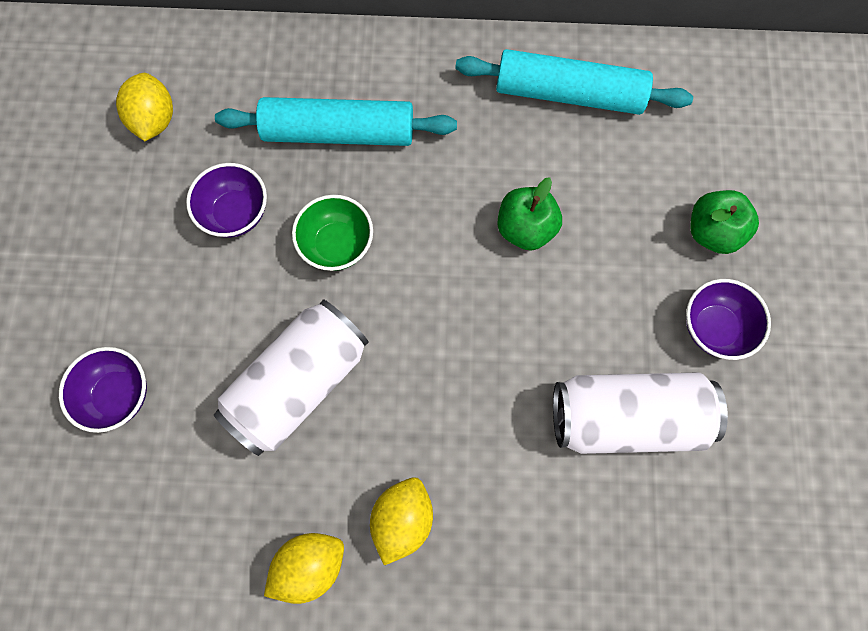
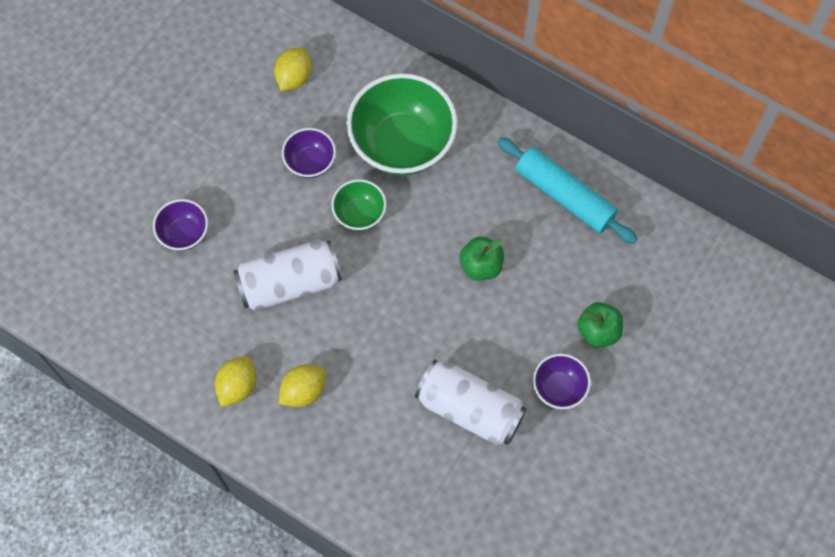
camera: 30 degrees right, 5 degrees down
turquoise rolling pin [215,97,457,146] -> green bowl [346,73,458,176]
yellow lemon [264,533,344,604] -> yellow lemon turned 60 degrees counterclockwise [215,356,256,407]

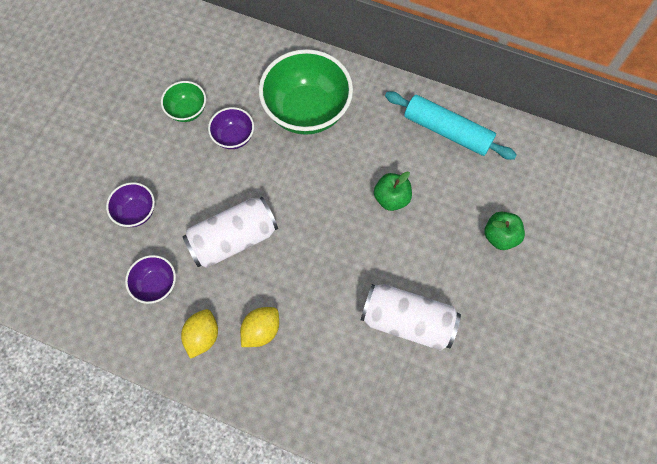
camera: 10 degrees left, 0 degrees up
yellow lemon [274,47,312,91] -> none
green bowl [331,179,386,231] -> green bowl moved to [161,81,206,122]
purple bowl [533,354,591,409] -> purple bowl moved to [125,255,176,304]

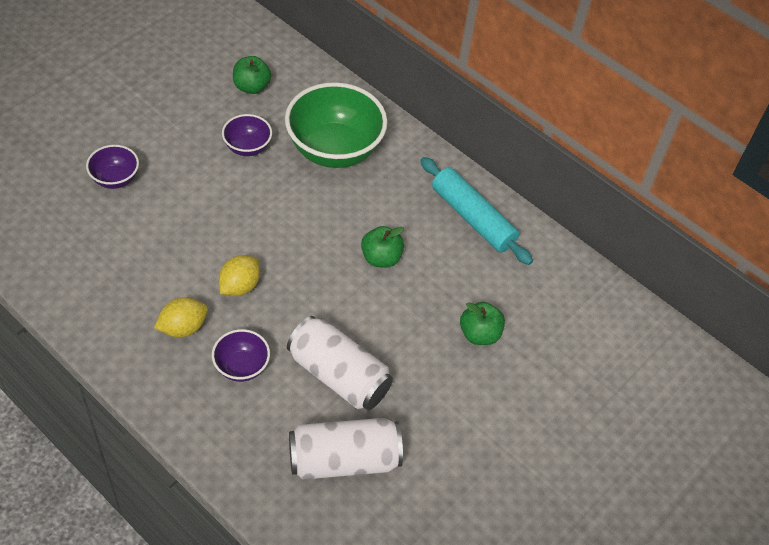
camera: 15 degrees right, 15 degrees down
purple bowl [125,255,176,304] -> purple bowl moved to [212,329,270,382]
green bowl [161,81,206,122] -> none
yellow lemon [181,309,218,359] -> yellow lemon moved to [219,255,260,296]
white can [182,197,278,268] -> white can moved to [289,418,403,480]
none -> green apple [233,56,271,94]

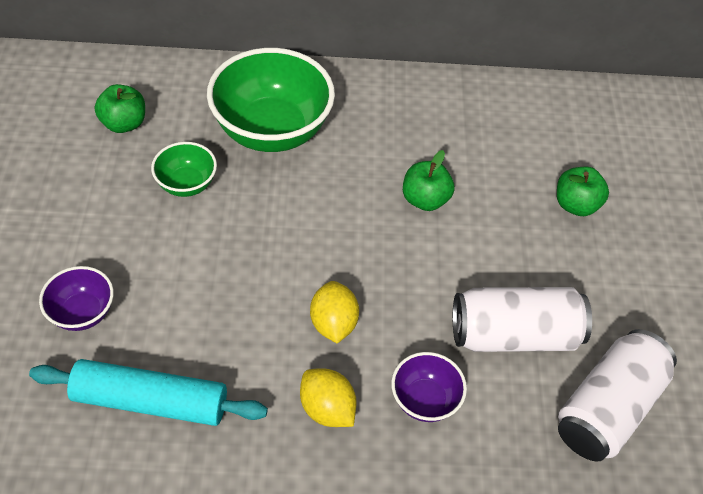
camera: 40 degrees left, 0 degrees up
yellow lemon [154,297,208,337] -> yellow lemon turned 60 degrees counterclockwise [300,368,357,427]
purple bowl [222,114,272,156] -> green bowl [151,142,217,197]
turquoise rolling pin [420,157,533,265] -> turquoise rolling pin moved to [29,359,268,426]

